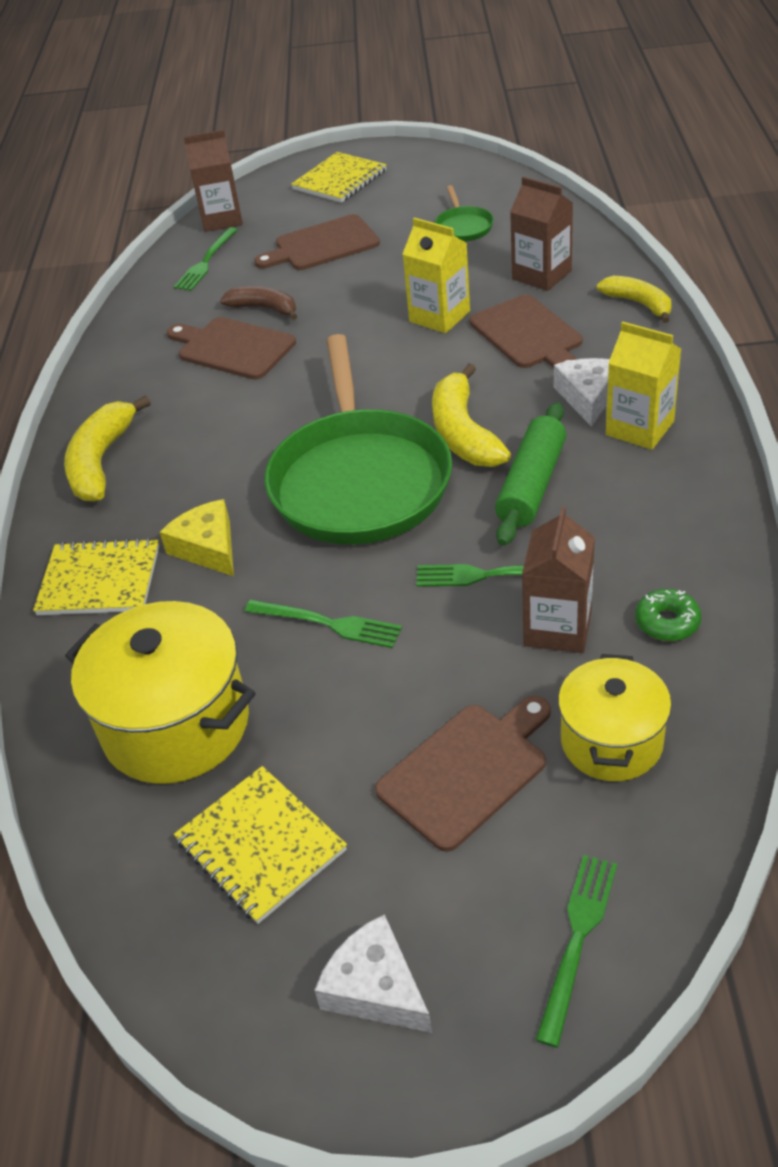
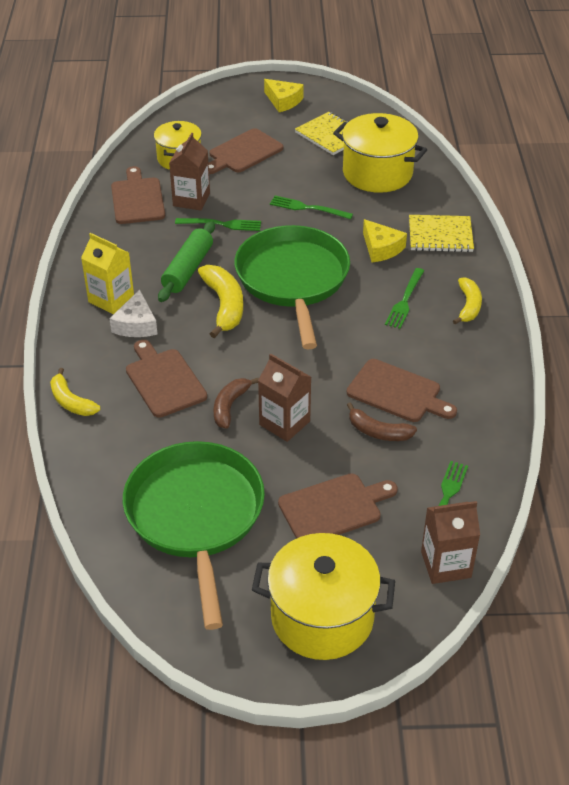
camera: 175 degrees right, 0 degrees up
yellow banana [64,395,151,502] -> yellow banana [453,277,482,324], size x0.66
yellow notebook [291,152,387,203] -> yellow pot [252,533,395,660]
white cheese [314,914,432,1033] -> yellow cheese [264,79,304,112]
yellow carton [403,218,470,333] -> brown banana [214,378,259,429]
green pan [435,185,494,242] -> green pan [123,441,265,630], size x2.47
brown carton [510,176,573,291] -> brown carton moved to [258,354,311,442]
green fork [536,855,617,1048] -> green fork moved to [385,268,424,329]
green donut [635,589,701,641] -> brown cutting board [111,166,165,224]

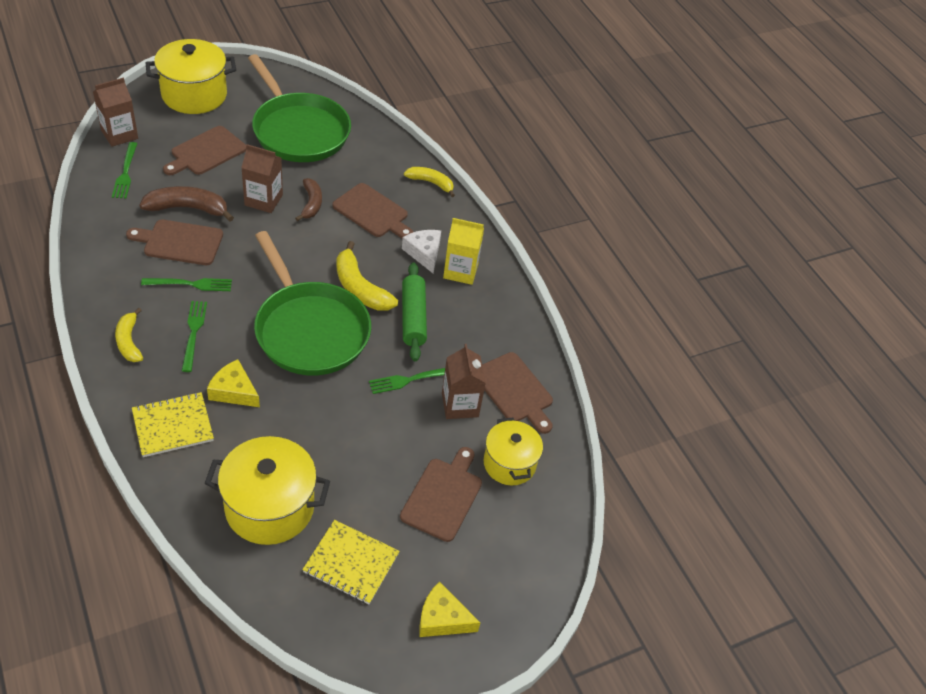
camera: 150 degrees right, 5 degrees up
green fork [270,196,353,219] -> green fork moved to [141,278,232,291]
brown banana [347,402,417,441] -> brown banana [139,186,234,221], size x1.52

